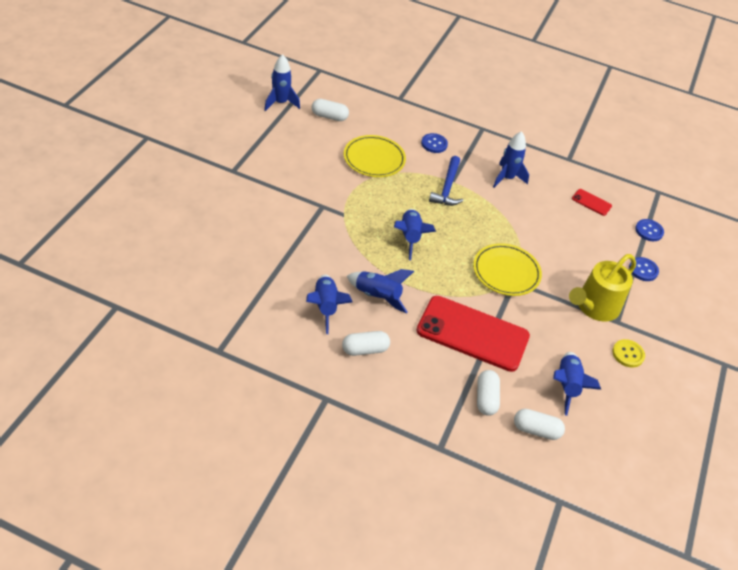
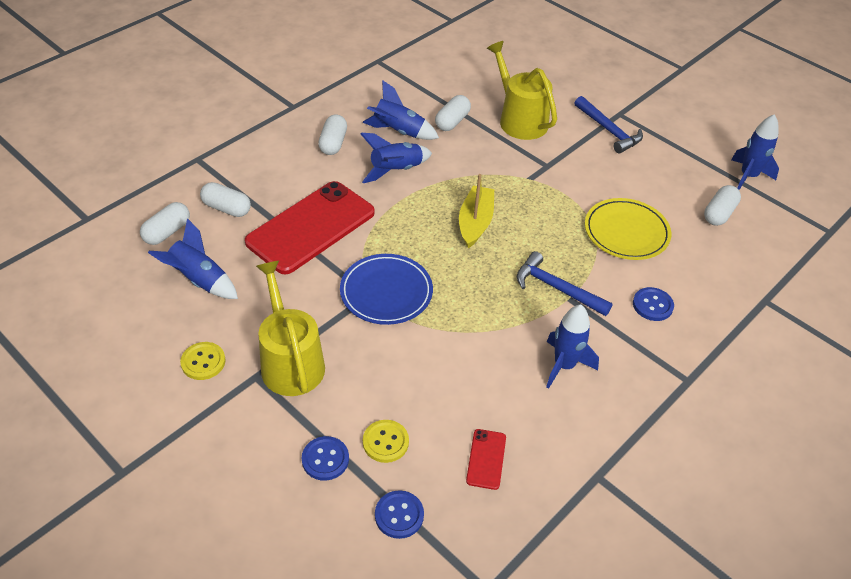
camera: 115 degrees right, 0 degrees up
blue rocket [394,209,436,260] -> yellow boat [459,174,494,248]
yellow plate [473,243,542,296] -> blue plate [340,254,433,325]
red phone [572,189,612,216] -> red phone turned 45 degrees counterclockwise [466,429,506,490]
none -> yellow button [363,420,409,463]
none -> white capsule [435,95,471,131]
none -> yellow watering can [487,41,557,140]
none -> blue hammer [575,96,643,153]

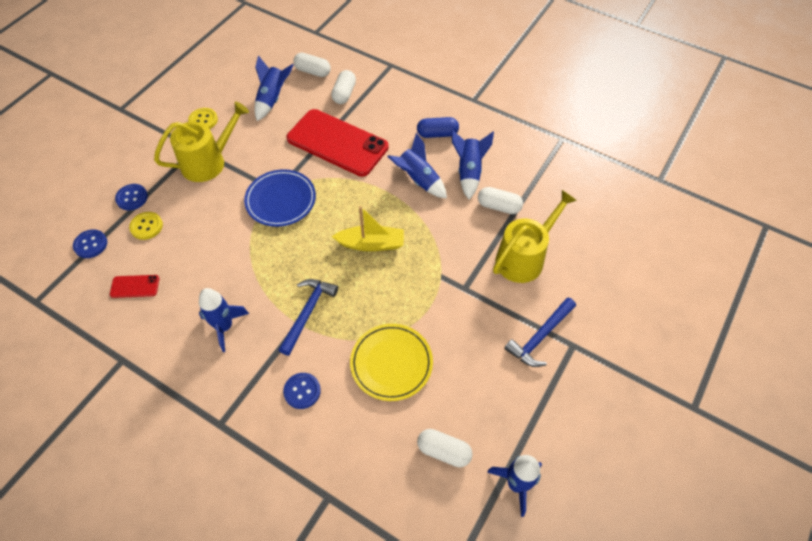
camera: 80 degrees right, 10 degrees up
white capsule [318,114,347,155] -> blue capsule [417,117,459,138]

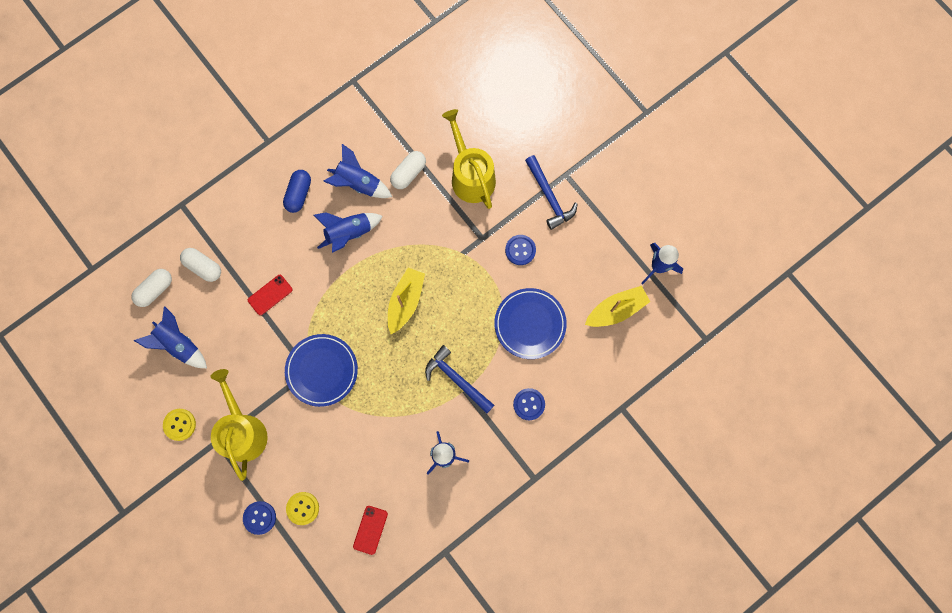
camera: 70 degrees left, 20 degrees up
blue button [73,229,107,258] -> blue button moved to [505,235,536,265]
red phone [287,109,389,177] -> red phone [248,275,293,315], size x0.41
yellow plate [350,324,433,401] -> blue plate [494,288,567,359]
white capsule [417,429,473,467] -> yellow boat [585,286,650,327]

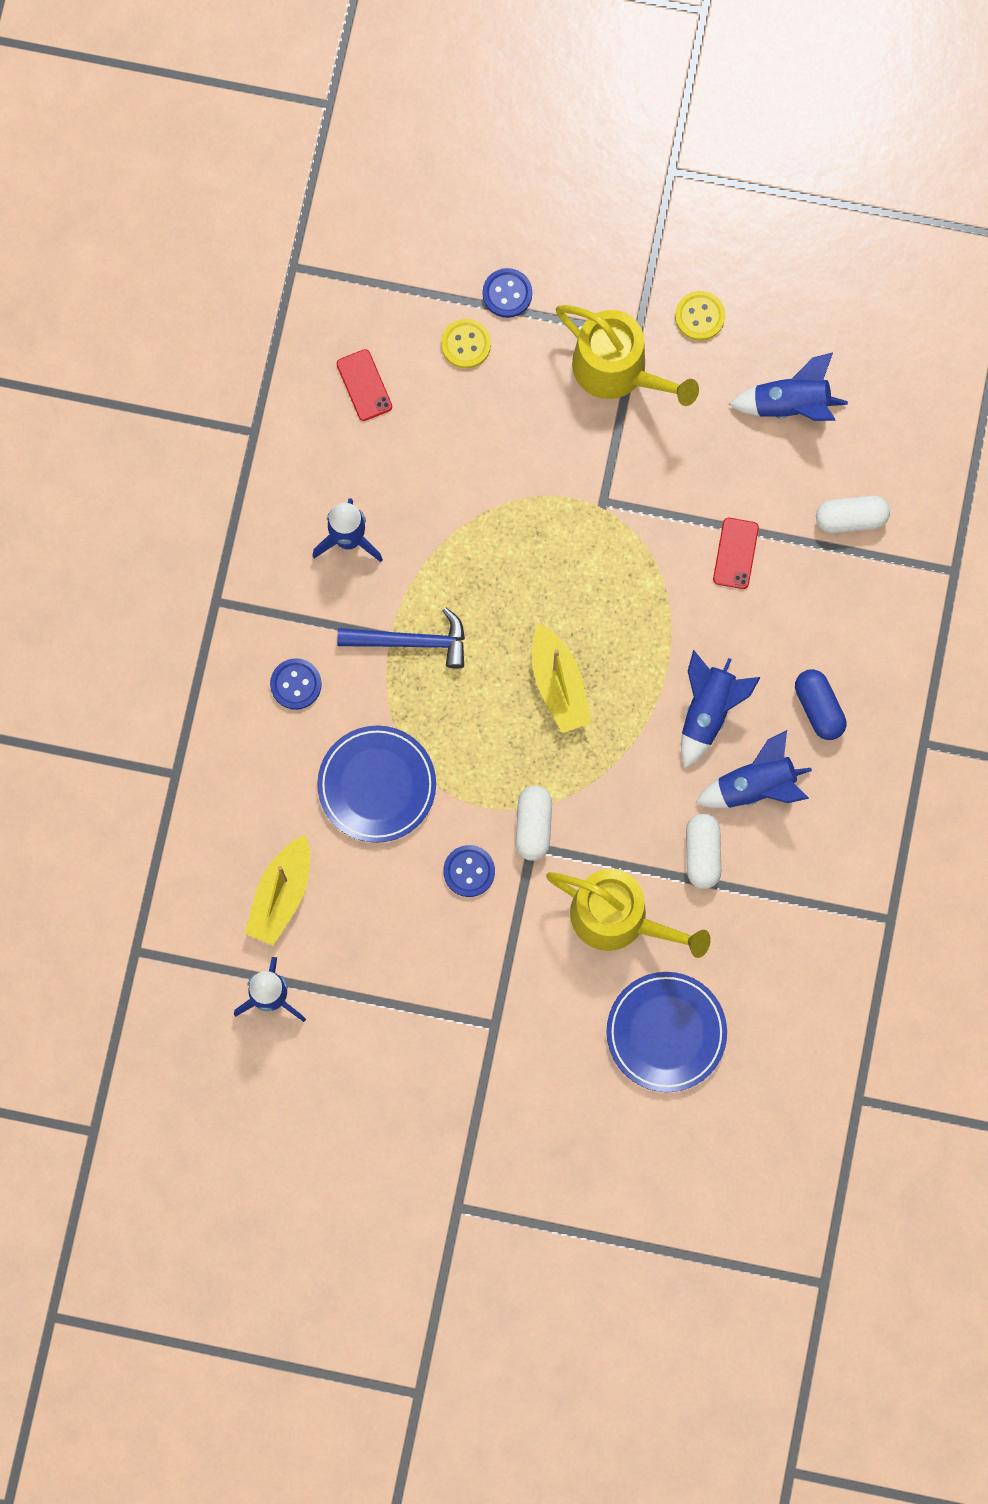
camera: 140 degrees right, 0 degrees up
white capsule [131,269,172,307] -> white capsule moved to [515,786,552,861]
blue plate [285,334,358,407] -> blue plate moved to [606,972,727,1092]
blue hammer [525,155,578,230] -> none

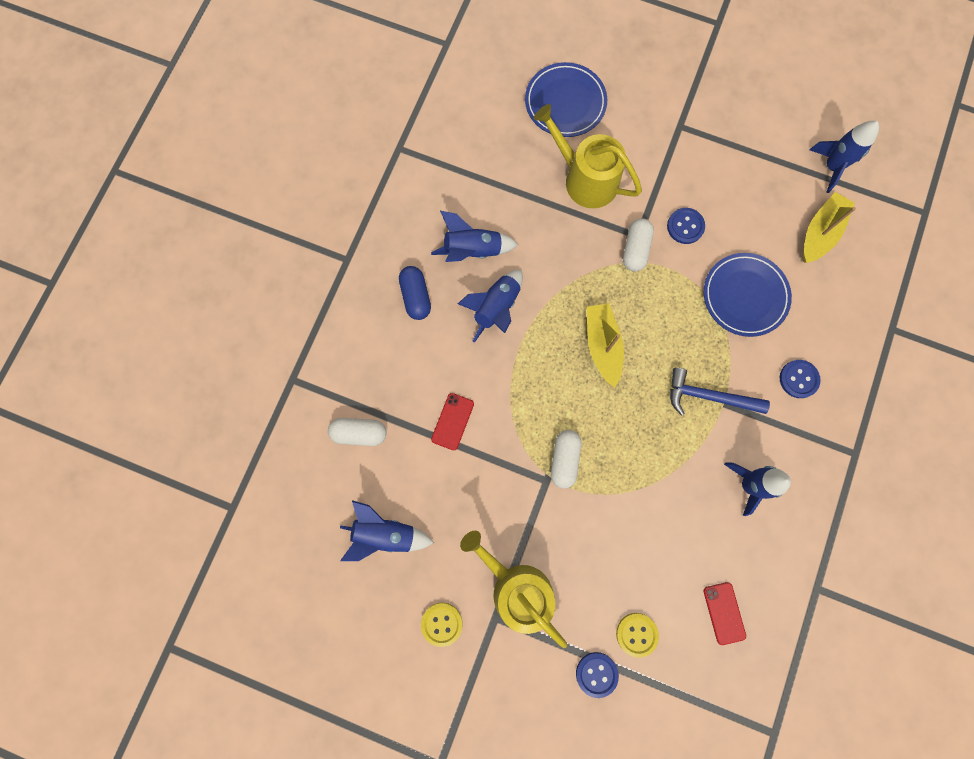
camera: 170 degrees left, 0 degrees up
white capsule [686,813,721,889] -> white capsule moved to [551,430,581,489]

